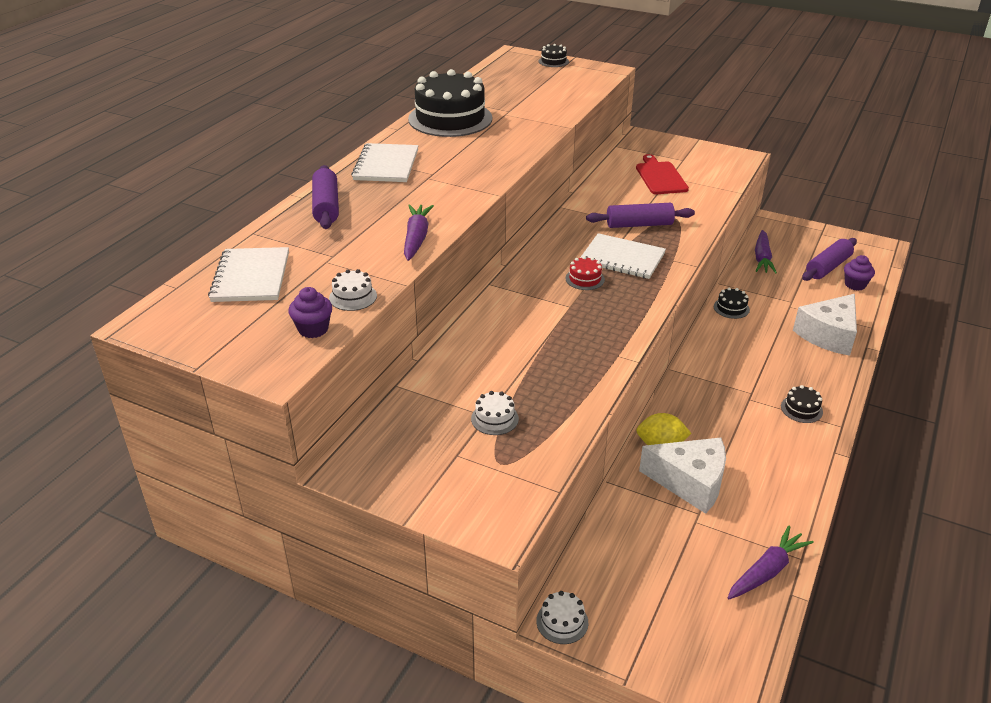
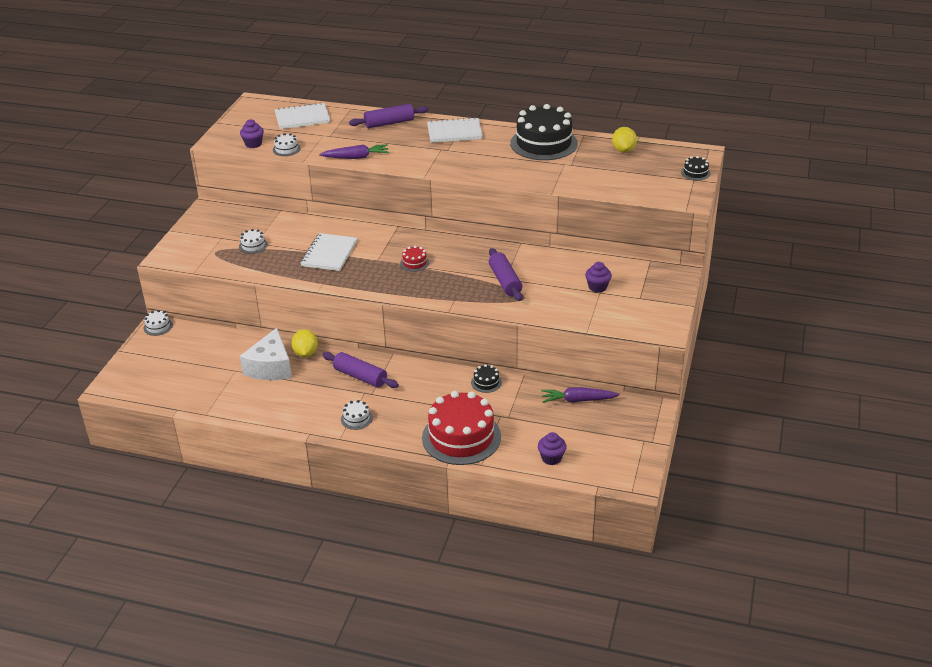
camera: 80 degrees right, 0 degrees up
white notebook [580,233,666,279] -> white notebook moved to [300,233,357,271]
red cutting board [636,154,689,194] -> purple cupcake [585,262,612,293]
purple carrot [727,526,814,599] -> none
black cake [781,385,823,423] -> white cake [341,400,373,430]
white cheese [793,294,857,356] -> red cake [422,391,501,465]
purple rolling pin [802,238,857,281] -> purple rolling pin moved to [322,352,399,388]
none -> yellow lemon [612,127,637,153]

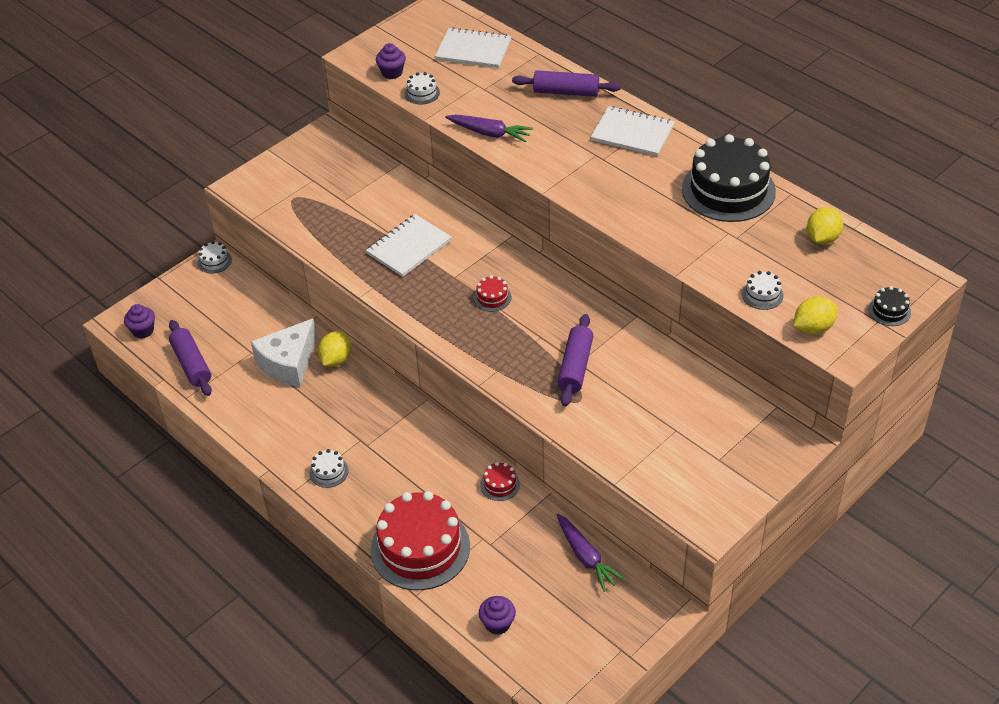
camera: 30 degrees right, 10 degrees up
white cake [239,229,268,254] -> white cake moved to [742,271,783,310]
purple rolling pin [322,352,399,388] -> purple rolling pin moved to [169,320,212,396]
black cake [471,364,502,393] -> red cake [480,462,520,501]
purple carrot [541,387,620,403] -> purple carrot turned 150 degrees counterclockwise [557,514,625,592]
purple cupcake [585,262,612,293] -> purple cupcake moved to [124,304,155,339]
none -> yellow lemon [794,297,838,334]

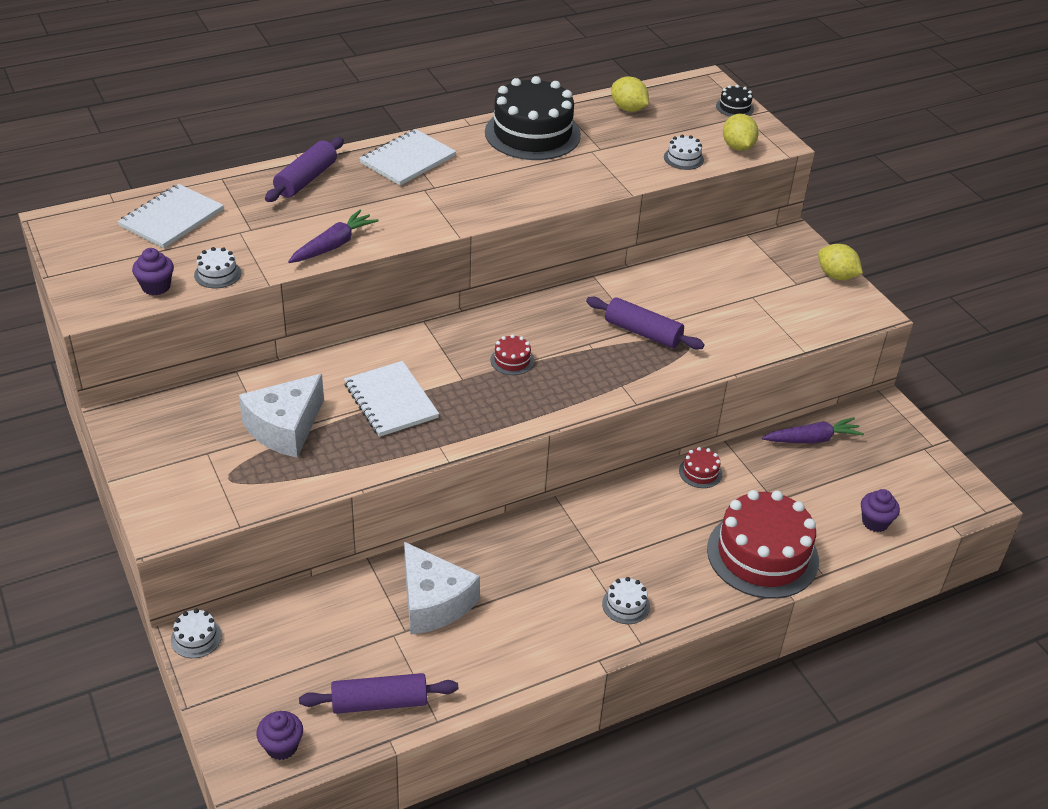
camera: 75 degrees left, 5 degrees down
yellow lemon [318,331,351,366] -> yellow lemon moved to [818,244,863,280]
none -> white cheese [239,374,324,458]

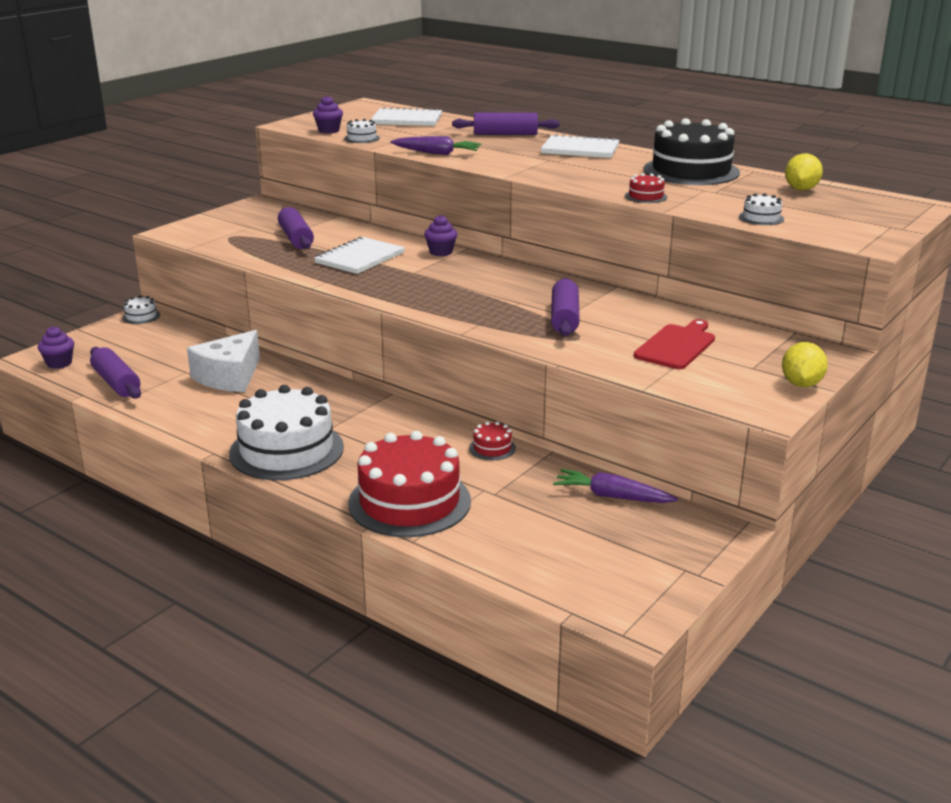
camera: 65 degrees right, 15 degrees down
white cheese [239,374,324,458] -> purple rolling pin [278,207,314,249]
red cake [490,334,534,375] -> red cake moved to [625,173,667,203]
white cake [602,577,650,624] -> white cake [229,385,344,480], size x2.42
black cake [716,85,754,117] -> none
yellow lemon [723,114,759,151] -> none
purple carrot [762,417,864,444] -> purple carrot turned 150 degrees clockwise [553,469,678,503]
purple cupcake [861,489,900,532] -> purple cupcake moved to [424,215,458,256]
none -> red cutting board [634,319,715,369]

